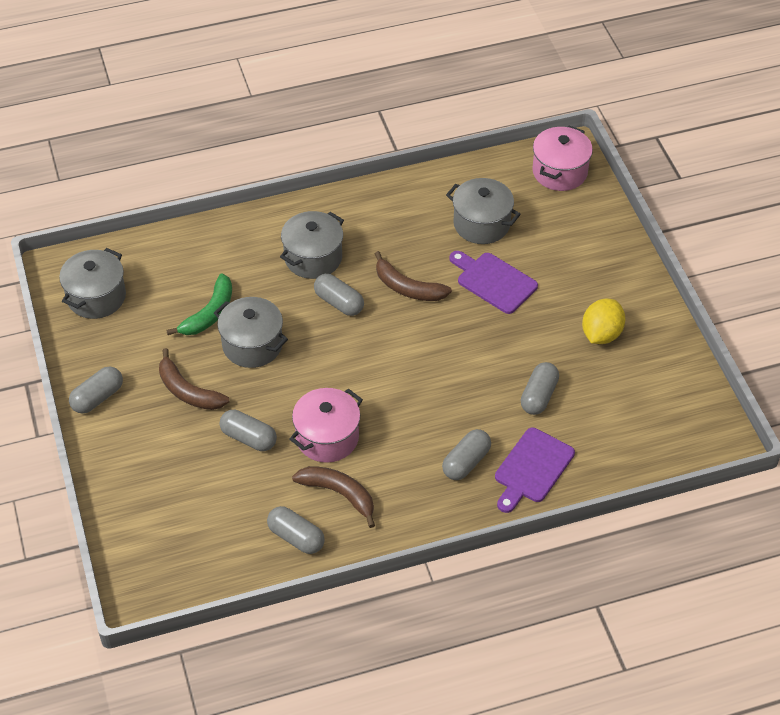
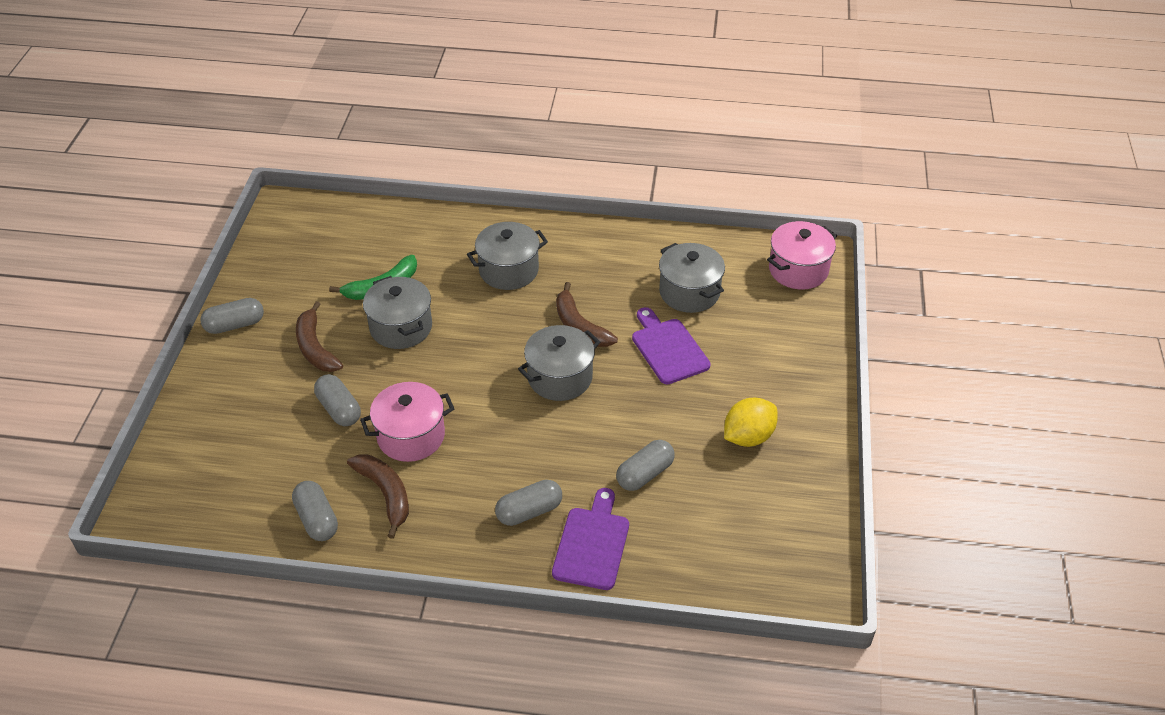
camera: 25 degrees right, 5 degrees down
grey pot [59,248,126,319] -> grey pot moved to [518,325,600,401]
grey capsule [314,274,364,316] -> none
purple cutting board [495,428,575,513] -> purple cutting board turned 135 degrees clockwise [552,488,629,590]

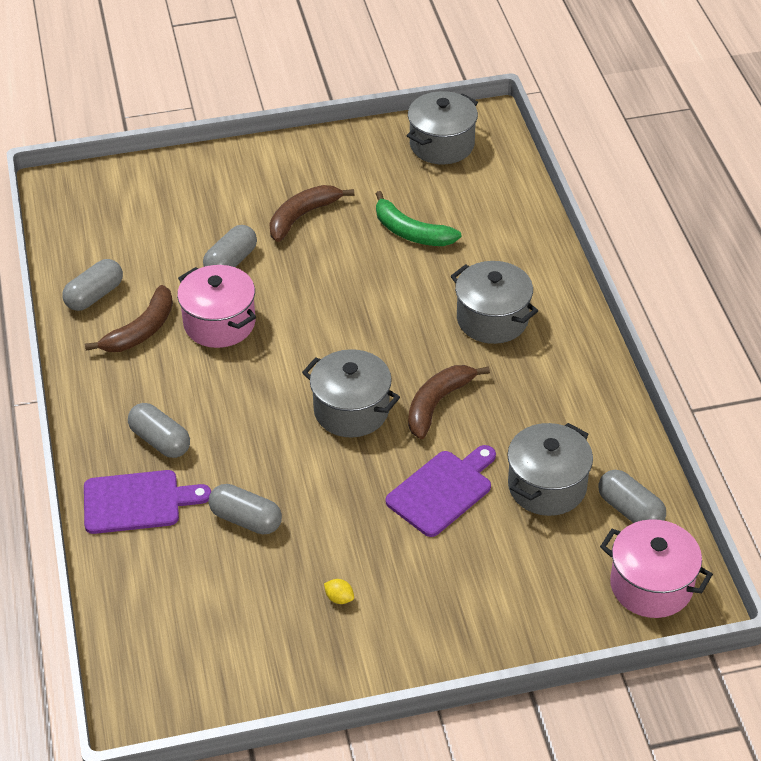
camera: 70 degrees right, 0 degrees up
grey capsule [200,298,264,334] -> grey capsule moved to [598,470,666,523]
grey pot [363,276,432,349] -> grey pot moved to [407,91,478,164]
yellow lemon [724,398,778,447] -> yellow lemon [324,579,354,604], size x0.43

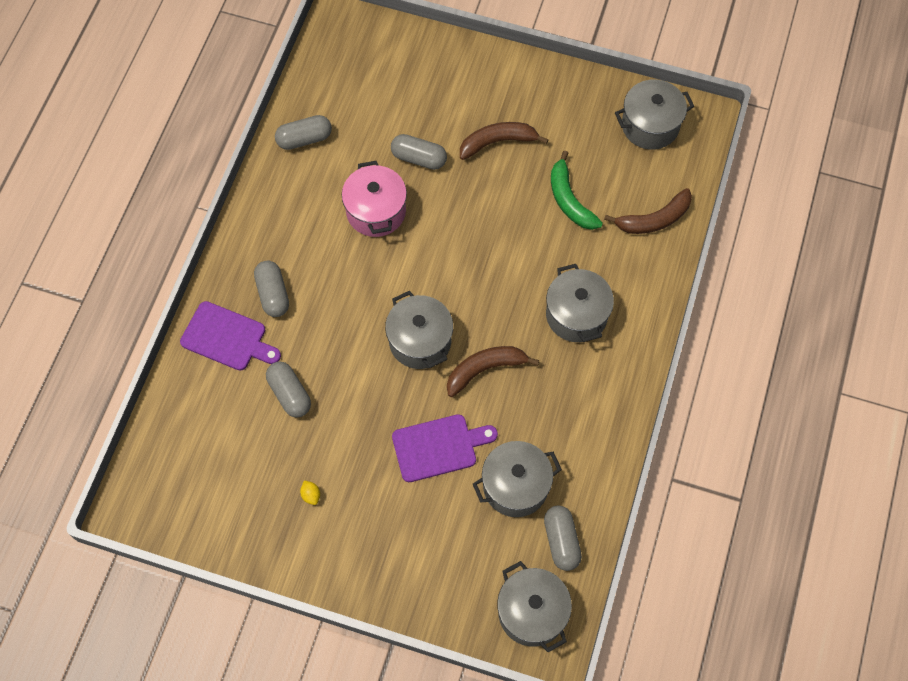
camera: 30 degrees right, 20 degrees up
brown banana [85,285,173,352] -> brown banana moved to [604,188,692,234]
grey capsule [203,225,257,267] -> grey capsule turned 45 degrees clockwise [391,134,447,170]
pink pot [600,519,713,618] -> grey pot [497,561,572,652]

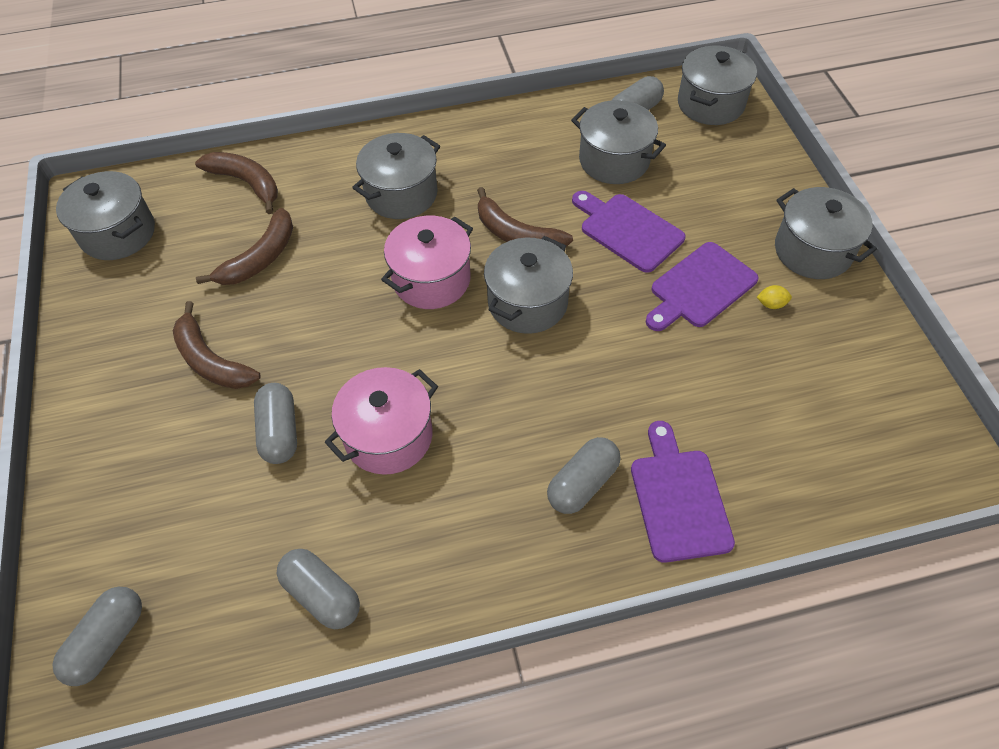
camera: 120 degrees left, 10 degrees down
grey capsule [266,361,311,418] -> grey capsule moved to [52,587,142,686]
yellow lemon [300,480,320,505] -> yellow lemon turned 60 degrees clockwise [757,285,792,309]
green banana [551,151,603,230] -> brown banana [196,208,293,285]
none -> pink pot [381,216,473,309]
none -> purple cutting board [646,242,758,331]
none -> grey pot [775,187,877,279]

